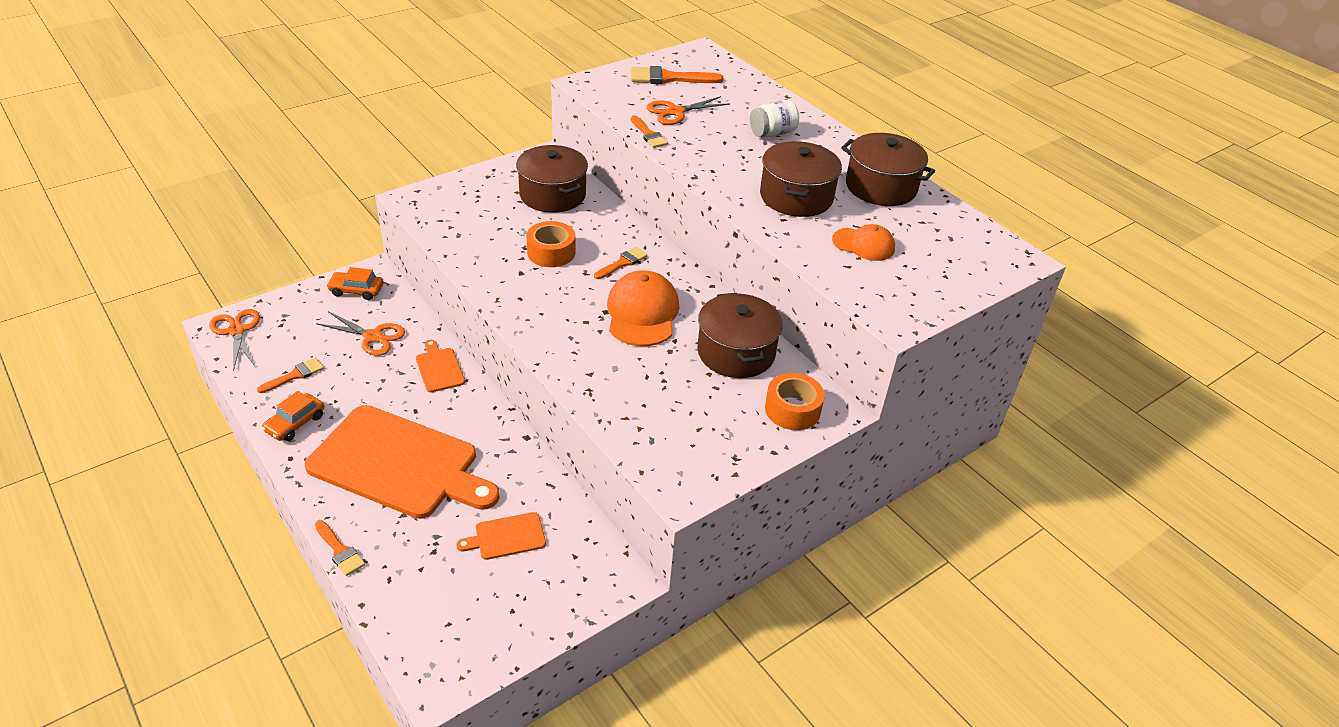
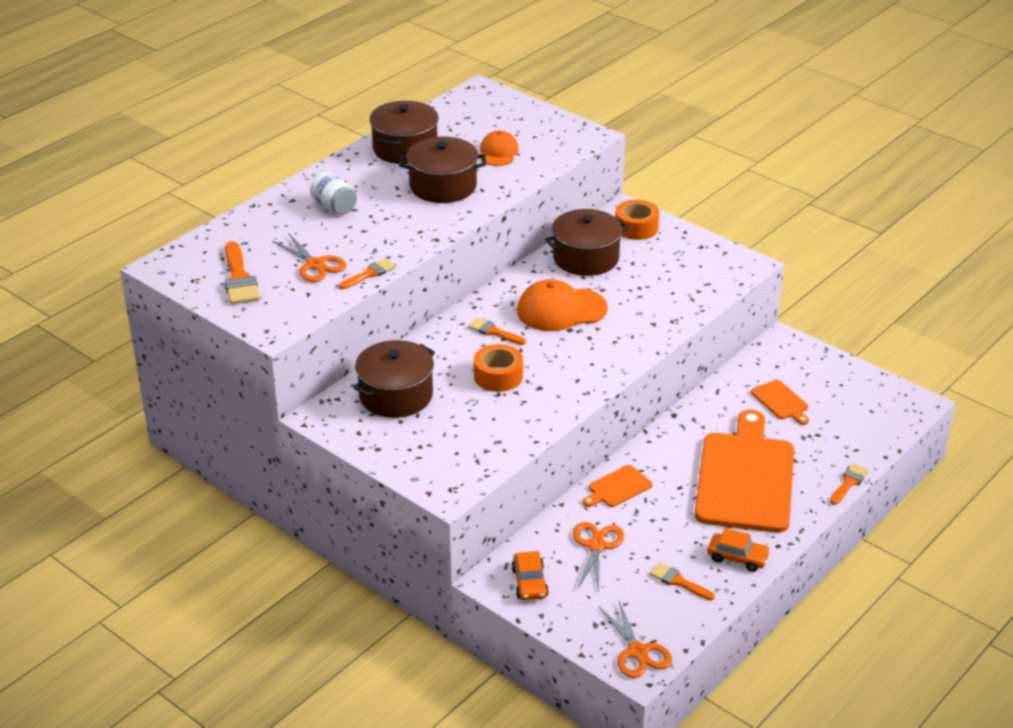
camera: 100 degrees left, 5 degrees down
orange scissors [209,309,260,371] -> orange scissors turned 75 degrees counterclockwise [598,601,672,678]

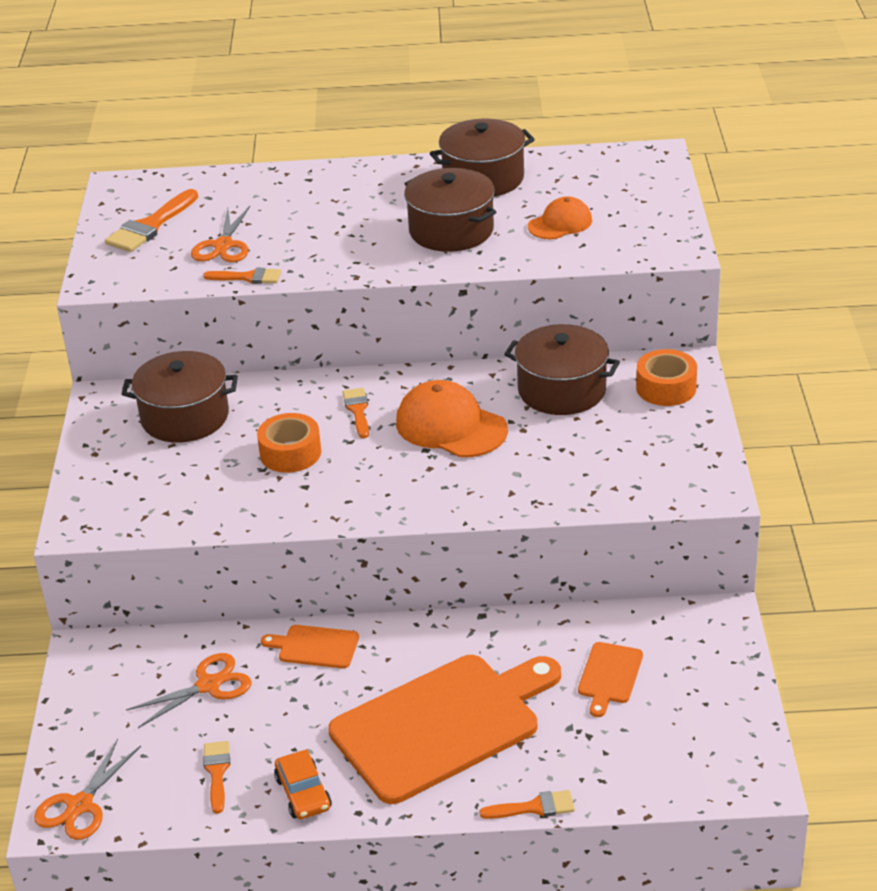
camera: 50 degrees right, 0 degrees up
white jar [310,172,357,215] -> none
orange car [512,551,549,600] -> none

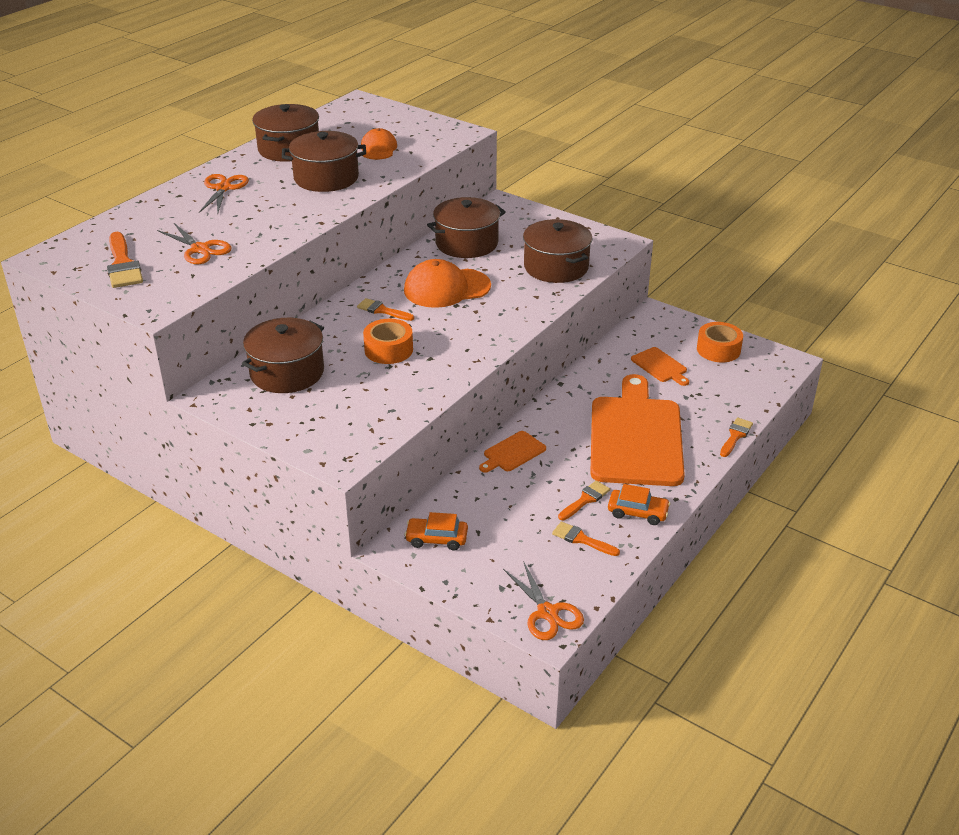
camera: 55 degrees left, 0 degrees up
orange scissors [126,653,251,728] -> orange scissors moved to [199,174,249,213]
orange brush [203,268,281,284] -> orange brush moved to [558,481,610,520]
orange tape [636,349,697,406] -> orange tape moved to [697,322,743,362]
none -> orange car [405,512,468,550]
none -> brown pot [523,219,593,283]

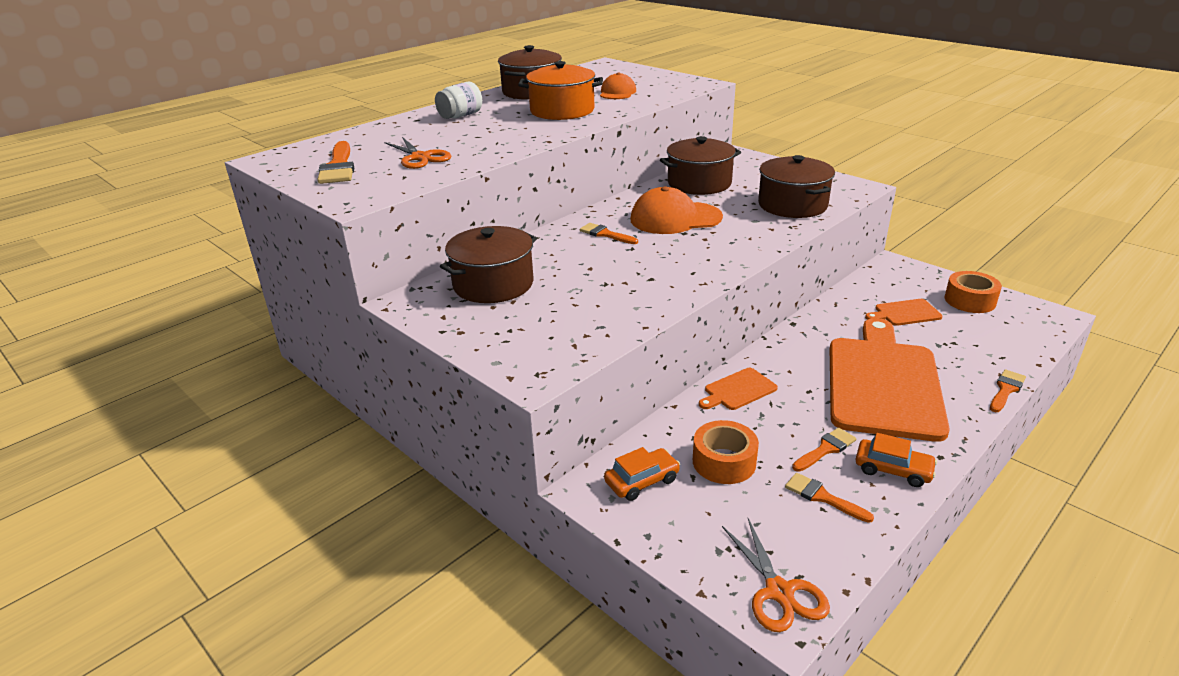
camera: 10 degrees right, 5 degrees down
orange scissors [199,174,249,213] -> white jar [435,82,482,119]
brown pot [282,131,366,192] -> orange pot [518,61,603,120]
orange tape [363,319,413,364] -> orange tape moved to [693,420,759,484]
orange car [405,512,468,550] -> orange car turned 135 degrees clockwise [604,447,680,501]
orange cutting board [631,347,689,386] -> orange cutting board turned 105 degrees clockwise [865,299,943,326]

